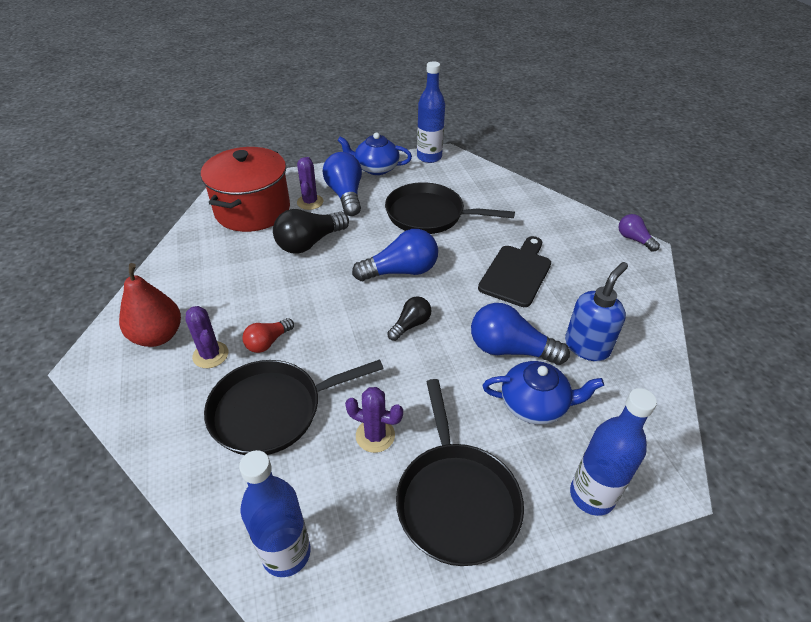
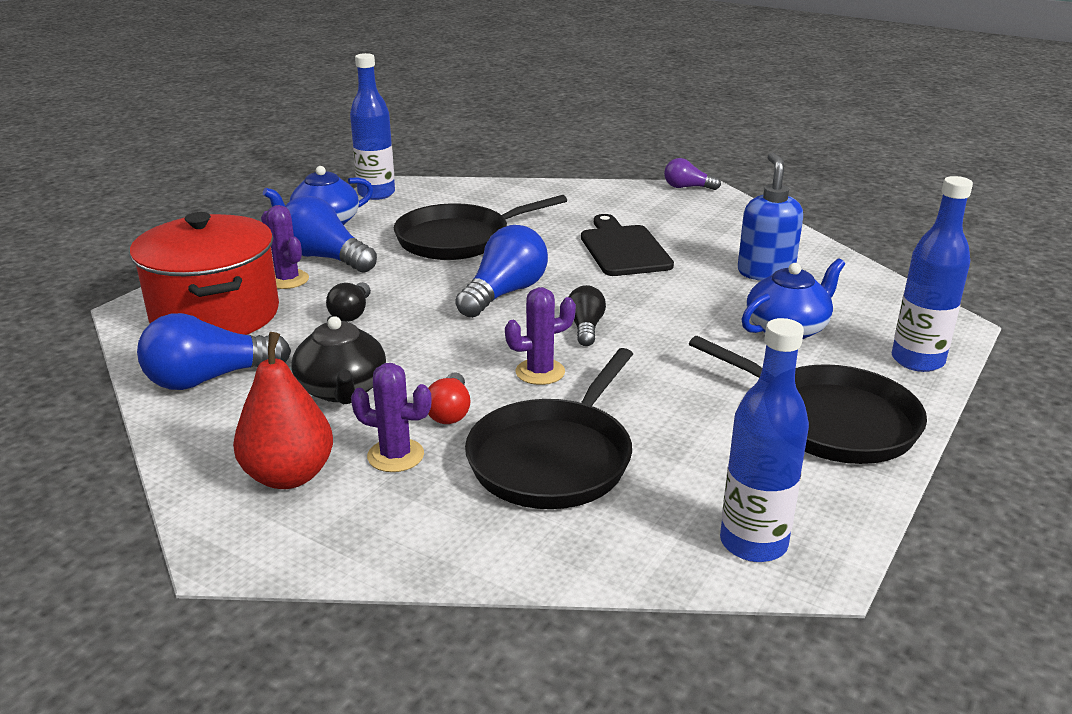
camera: 40 degrees left, 15 degrees down
black light bulb [273,209,349,254] -> black light bulb [326,282,371,322], size x0.57
purple cactus [345,387,403,453] -> purple cactus moved to [505,287,576,385]
blue light bulb [471,303,570,365] -> blue light bulb moved to [137,313,291,390]
none -> black teapot [291,316,386,404]

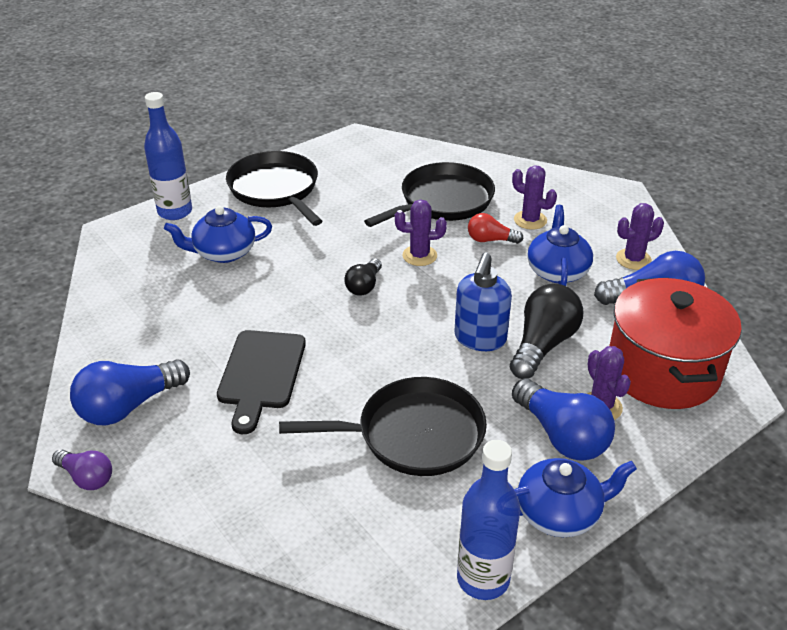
camera: 160 degrees left, 10 degrees up
red pear [233,332,333,489] -> none
black teapot [291,316,386,404] -> blue teapot [527,205,593,286]
black light bulb [326,282,371,322] -> black light bulb [510,283,583,379], size x1.75
red light bulb [428,372,470,424] -> red light bulb turned 105 degrees counterclockwise [468,213,523,244]
blue light bulb [455,225,548,318] -> blue light bulb moved to [70,359,190,425]
blue bottle [720,318,809,562] -> none
blue soap dispenser [738,152,803,281] -> blue soap dispenser moved to [454,252,512,351]
none -> purple cactus [616,203,664,270]

